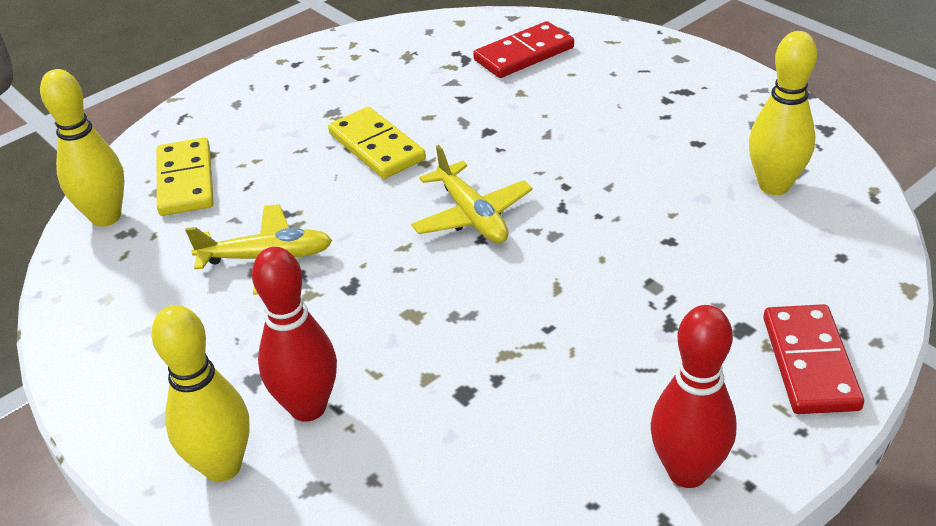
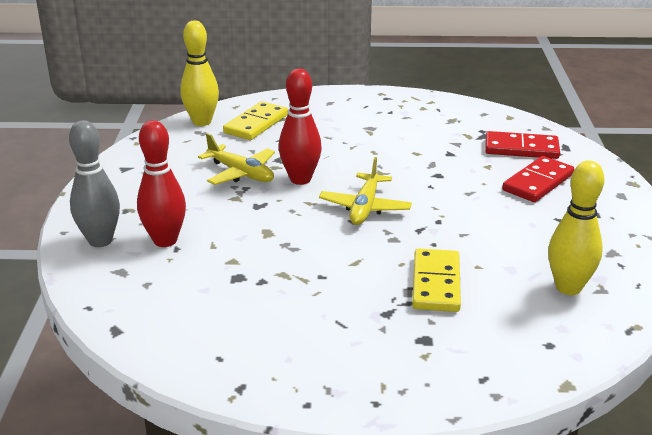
camera: 40 degrees right, 10 degrees down
yellow bowling pin [151,305,250,482] -> grey bowling pin [69,120,120,247]
yellow domino [328,107,426,179] -> yellow domino moved to [412,248,461,312]
red bowling pin [651,305,737,488] -> red bowling pin moved to [279,68,322,185]
red domino [763,304,864,414] -> red domino moved to [502,156,574,202]

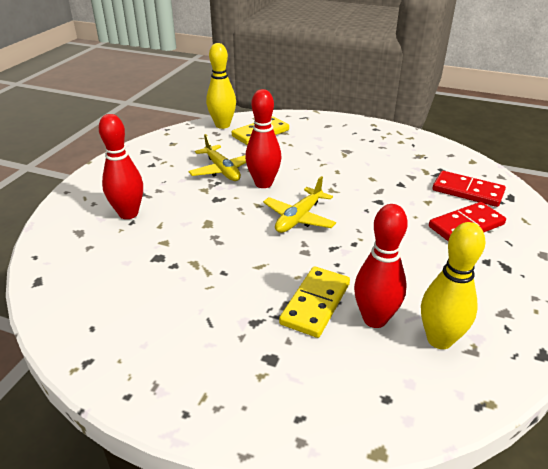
camera: 20 degrees right, 5 degrees up
grey bowling pin [69,120,120,247] -> none
none -> red bowling pin [354,204,408,328]

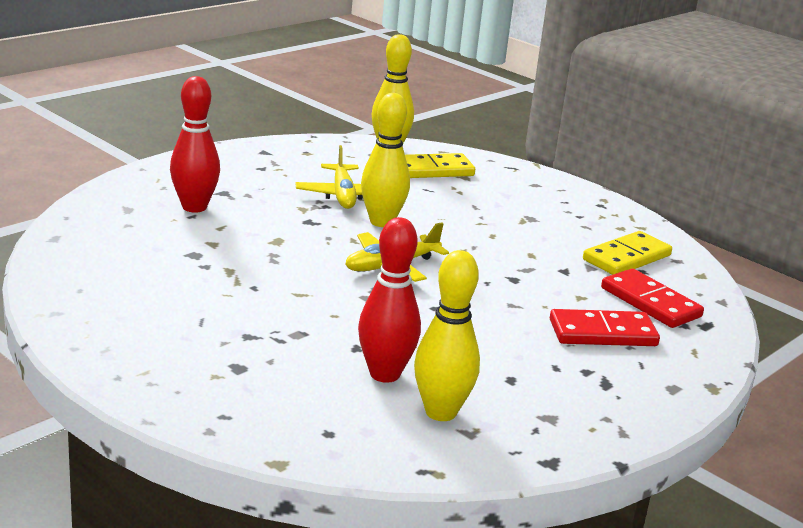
camera: 20 degrees right, 10 degrees down
red bowling pin [245,89,282,188] -> yellow bowling pin [361,93,410,227]
yellow domino [279,266,350,338] -> yellow domino moved to [583,231,672,275]

